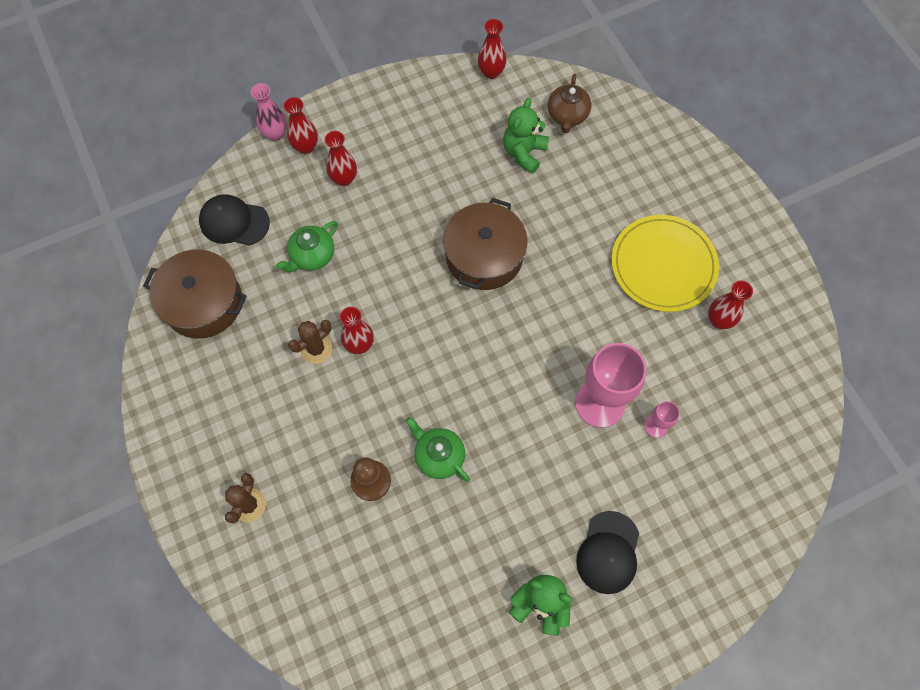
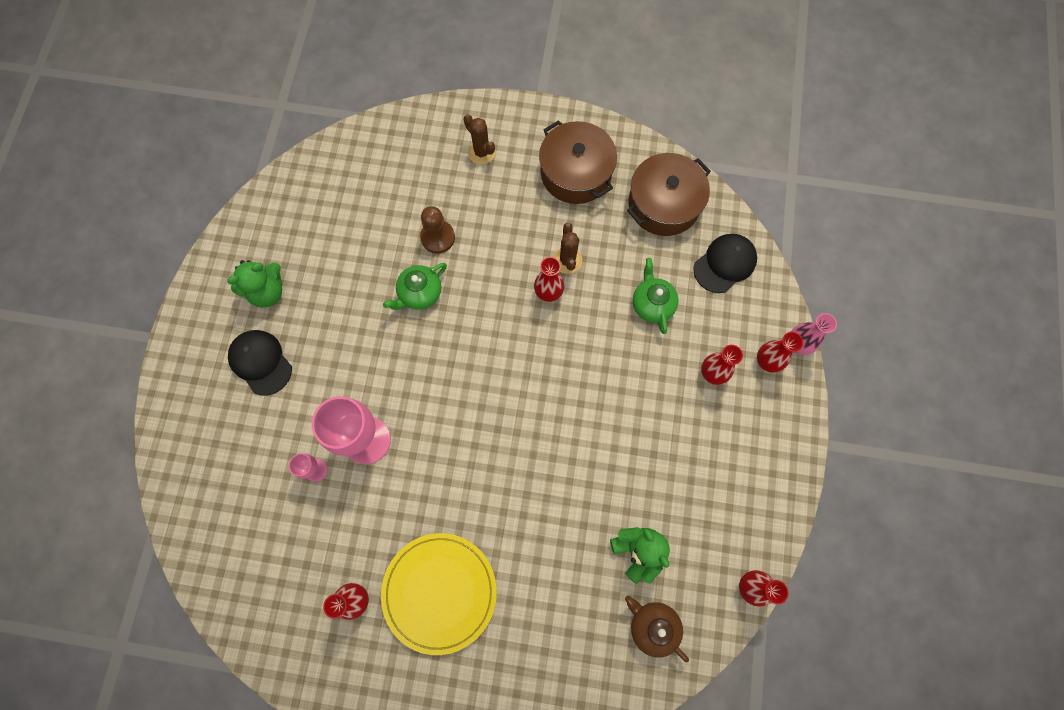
camera: 125 degrees right, 5 degrees up
green teapot [406,417,470,482] -> green teapot turned 150 degrees clockwise [383,263,447,310]
brown pot [443,198,527,290] -> brown pot moved to [539,120,617,204]

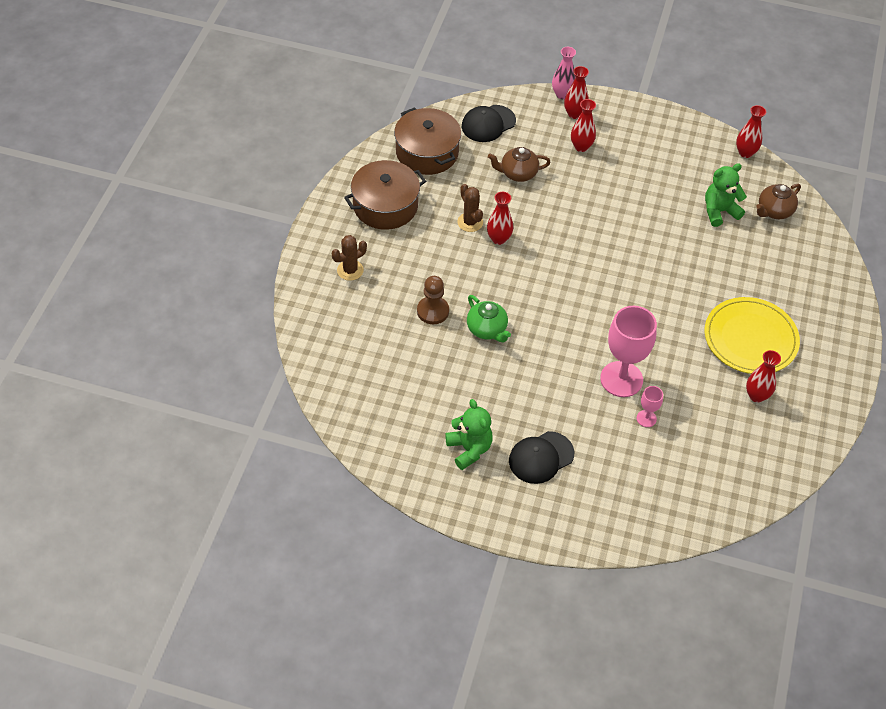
camera: 85 degrees left, 20 degrees down
brown cactus [554,223,582,274] -> brown cactus turned 60 degrees clockwise [457,184,483,232]
green teapot [633,258,679,334] -> brown teapot [488,147,551,182]
black cap [693,234,757,293] -> black cap turned 90 degrees counterclockwise [462,105,516,142]

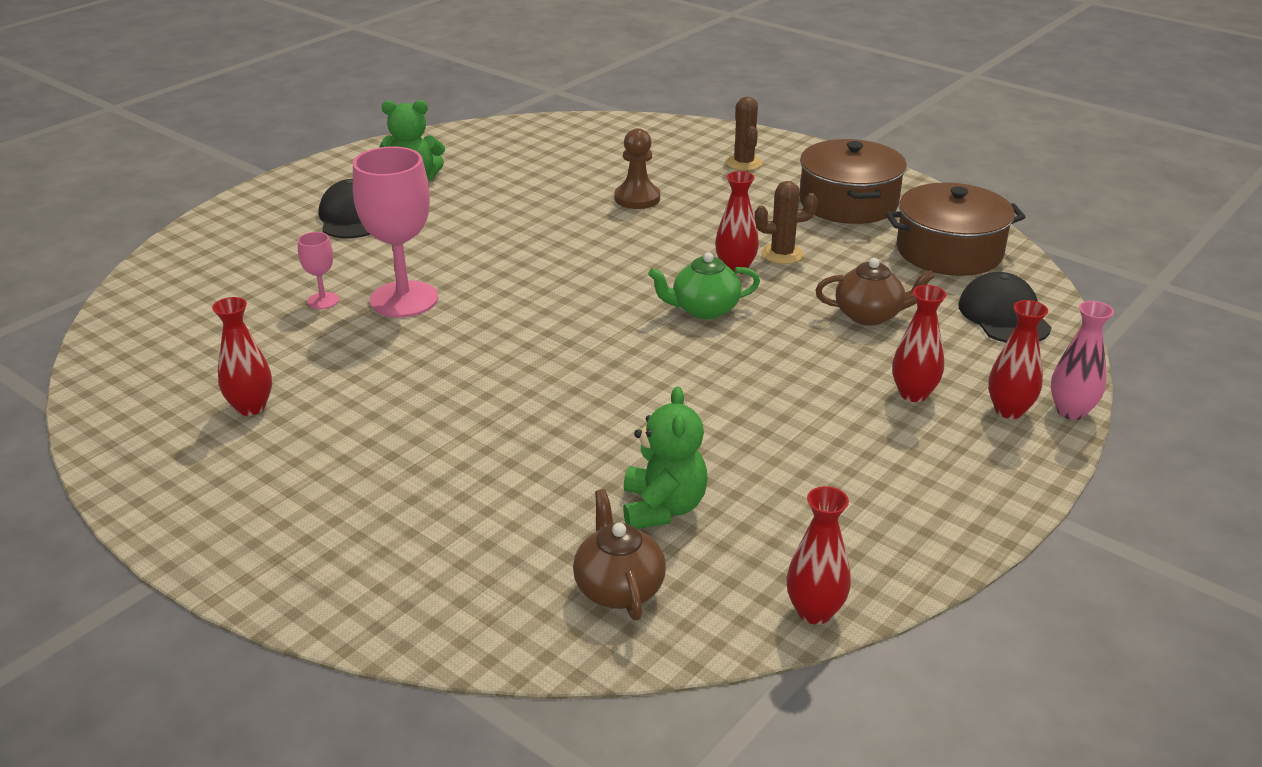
camera: 115 degrees right, 20 degrees down
green teapot [467,295,511,343] -> green teapot moved to [648,252,760,319]
brown teapot [488,147,551,182] -> brown teapot turned 75 degrees clockwise [815,258,935,326]
yellow plate [704,297,800,374] -> none

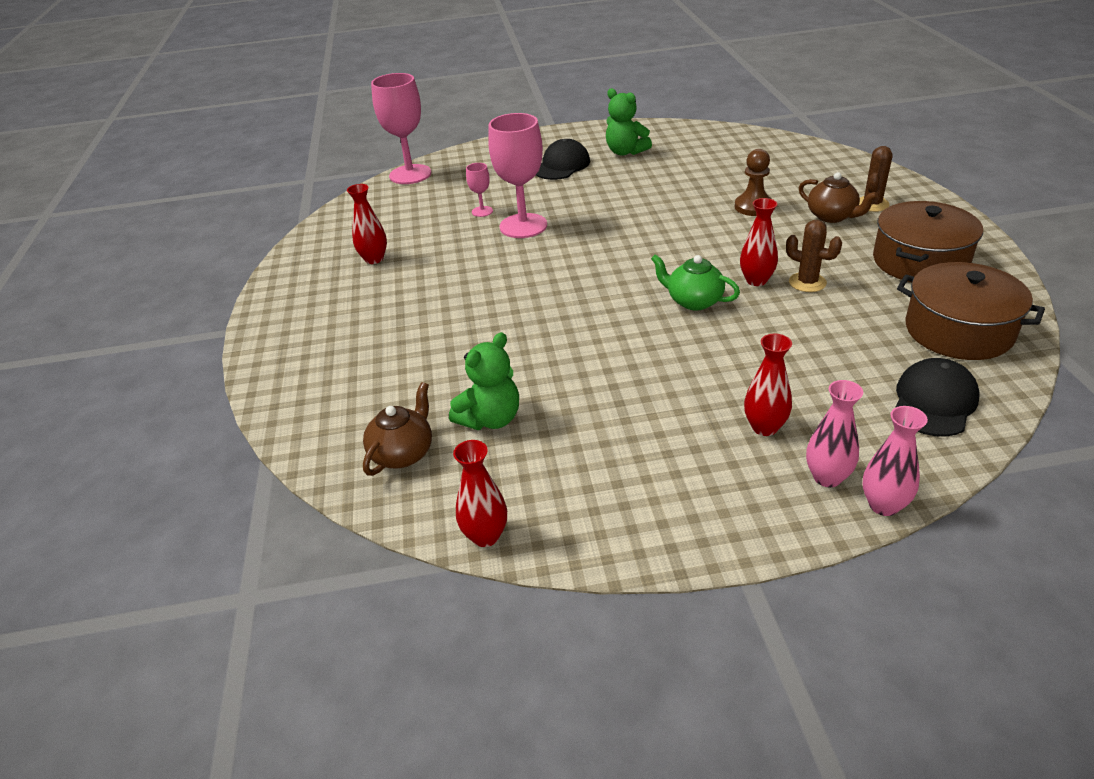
camera: 45 degrees right, 5 degrees up
brown teapot [815,258,935,326] -> brown teapot moved to [799,172,878,223]
red vase [988,300,1048,419] -> pink vase [806,380,863,487]
none -> pink goblet [371,73,431,184]

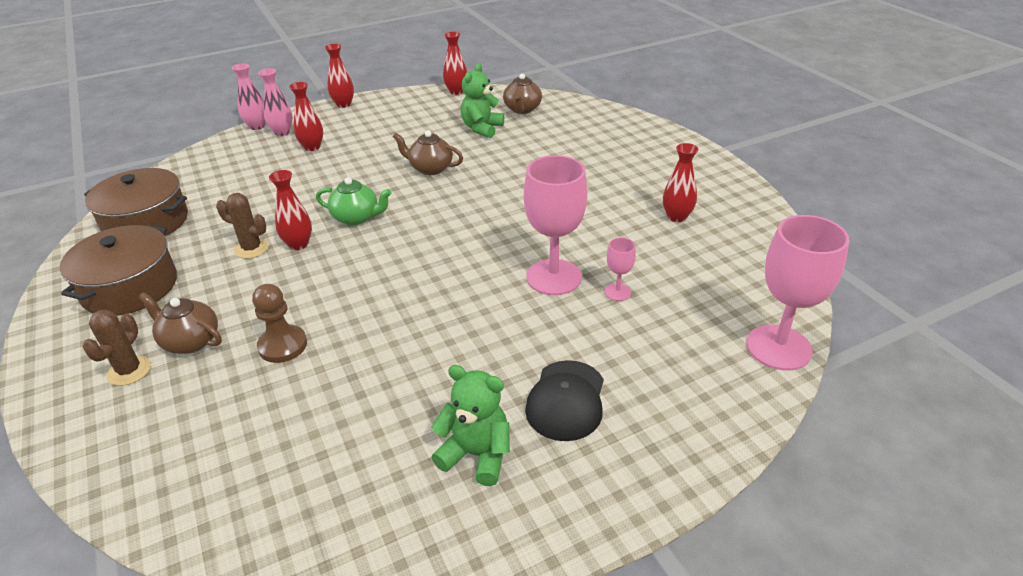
camera: 160 degrees right, 0 degrees up
black cap [895,358,979,437] -> none
none -> red vase [325,44,354,108]
none -> brown teapot [393,130,463,175]

